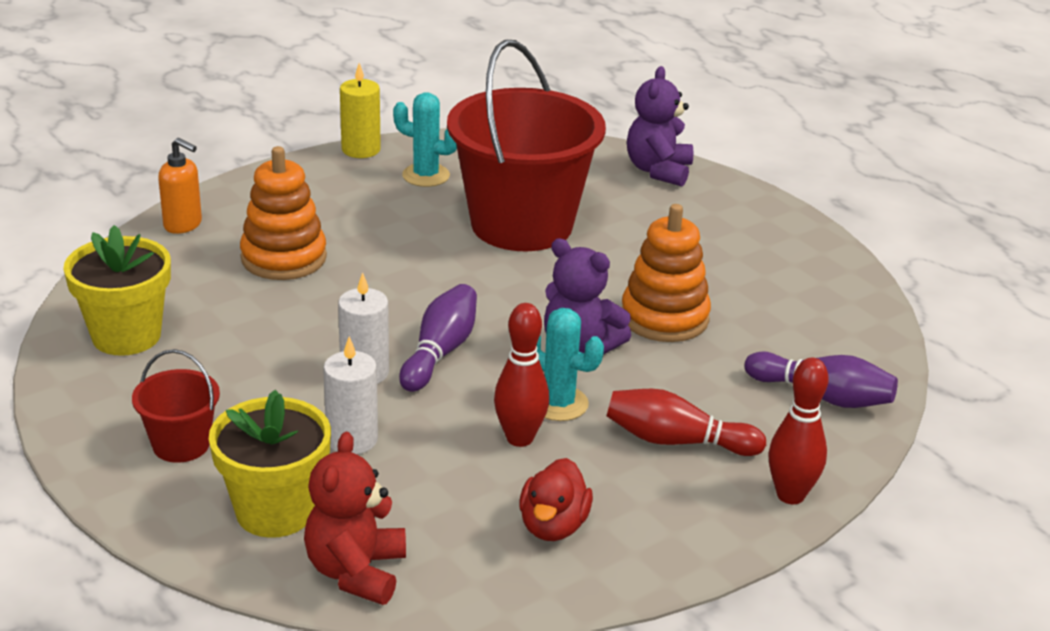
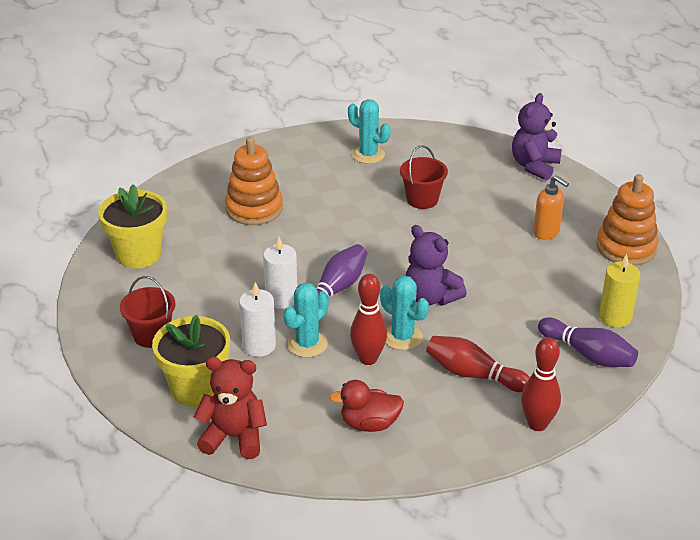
camera: 15 degrees right, 5 degrees up
orange soap dispenser [158,138,202,234] -> orange soap dispenser moved to [533,175,569,240]
red teddy bear [304,432,406,605] -> red teddy bear turned 75 degrees clockwise [194,357,267,459]
yellow candle [340,63,381,158] -> yellow candle moved to [599,254,640,327]
red bucket [447,40,606,251] -> red bucket [400,145,448,209], size x0.44
red duck [519,458,593,541] -> red duck turned 60 degrees clockwise [329,380,404,432]
orange stacking toy [621,204,711,342] -> orange stacking toy moved to [596,174,659,266]
none -> turquoise cactus [283,282,329,358]

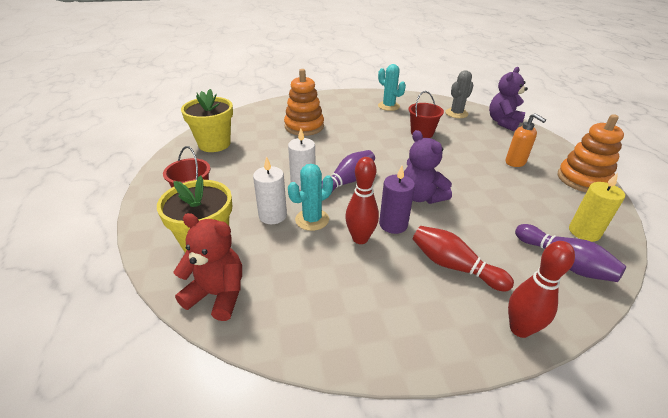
camera: 10 degrees right, 0 degrees up
red duck [329,380,404,432] -> none
turquoise cactus [380,276,429,350] -> purple candle [379,166,415,234]
none -> grey cactus [445,70,474,118]

